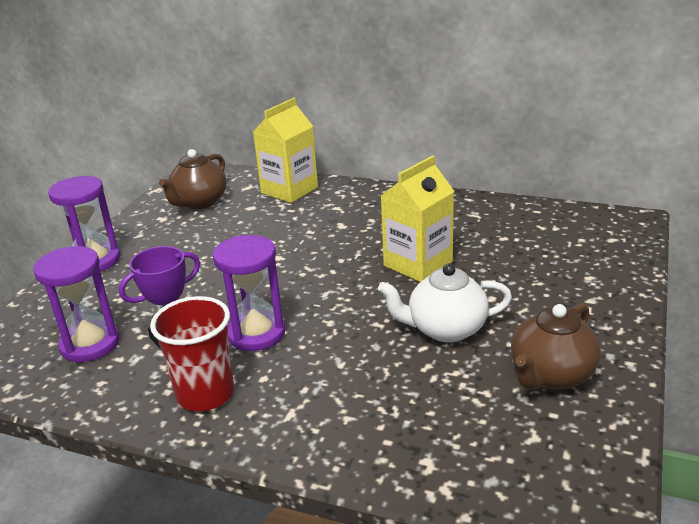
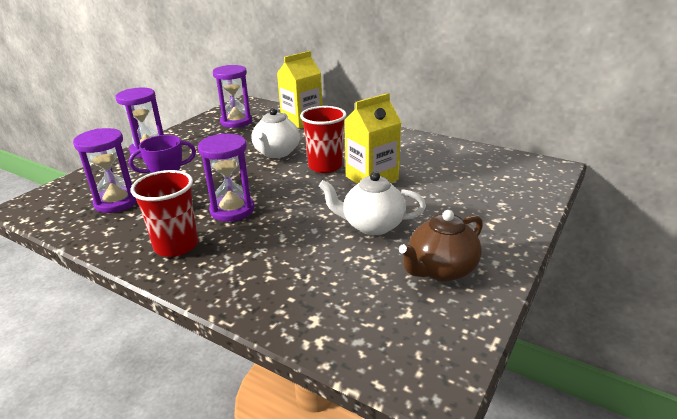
camera: 10 degrees right, 0 degrees up
brown teapot [159,149,227,209] -> purple hourglass [213,65,252,128]
none -> white teapot [252,108,300,158]
none -> red cup [300,106,346,173]

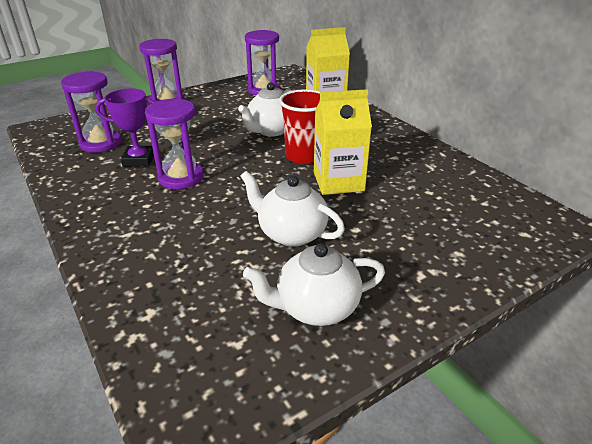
camera: 25 degrees right, 5 degrees up
red cup [131,170,198,257] -> none
brown teapot [399,210,483,281] -> white teapot [243,243,385,326]

